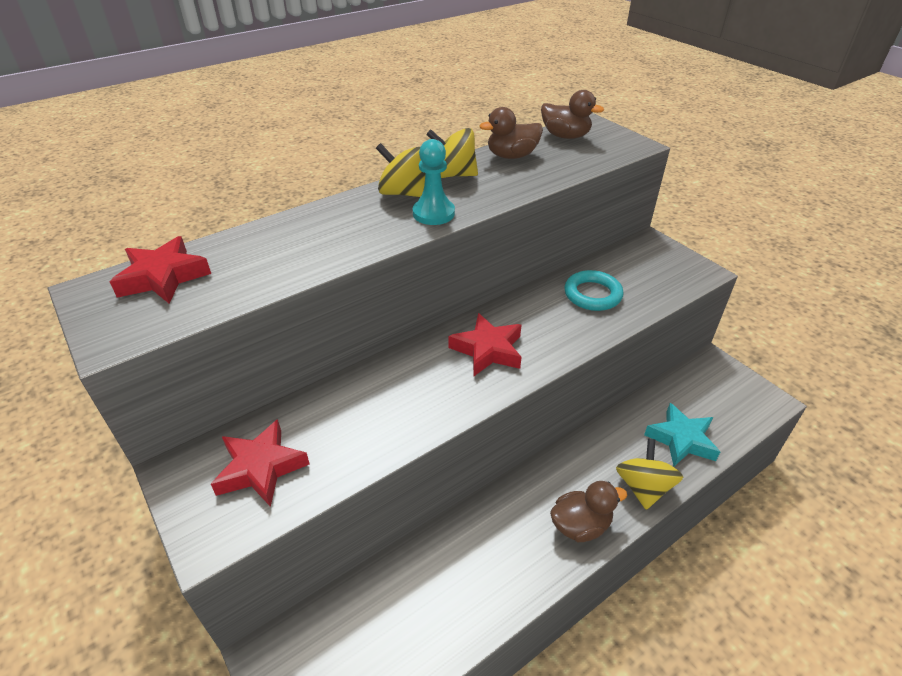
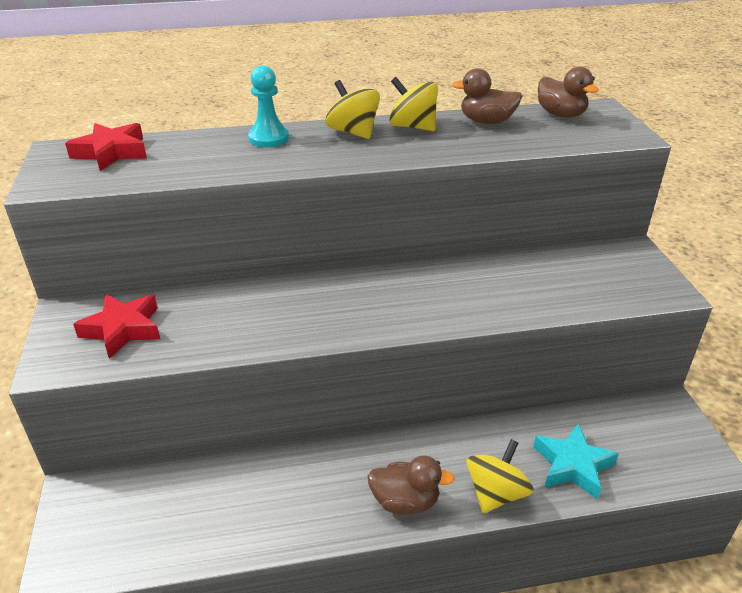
camera: 25 degrees right, 5 degrees down
turquoise pawn [413,139,455,225] -> turquoise pawn moved to [248,65,289,148]
red star [448,313,522,376] -> none
turquoise ring [564,270,623,311] -> none

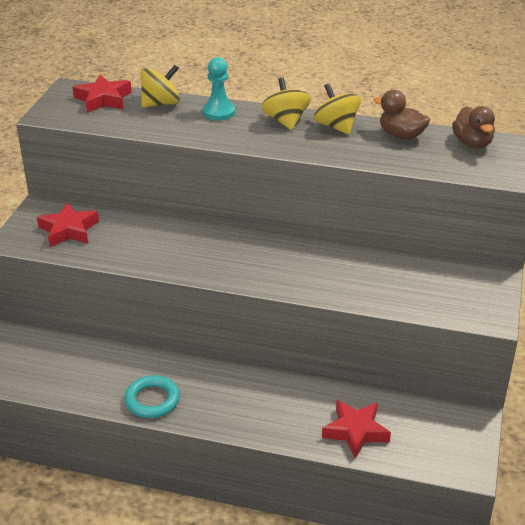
camera: 25 degrees right, 0 degrees up
brown duck [367,456,455,515] -> none
yellow spinning top [466,439,534,513] -> yellow spinning top moved to [140,65,180,108]
turquoise star [533,424,619,499] -> red star [322,400,391,459]
none -> turquoise ring [124,375,180,418]

